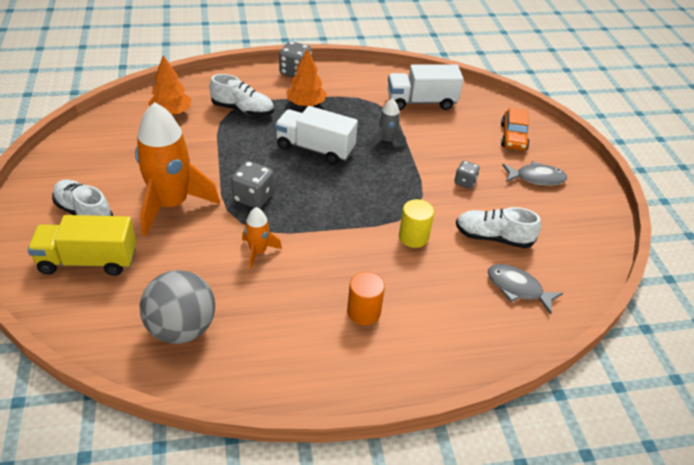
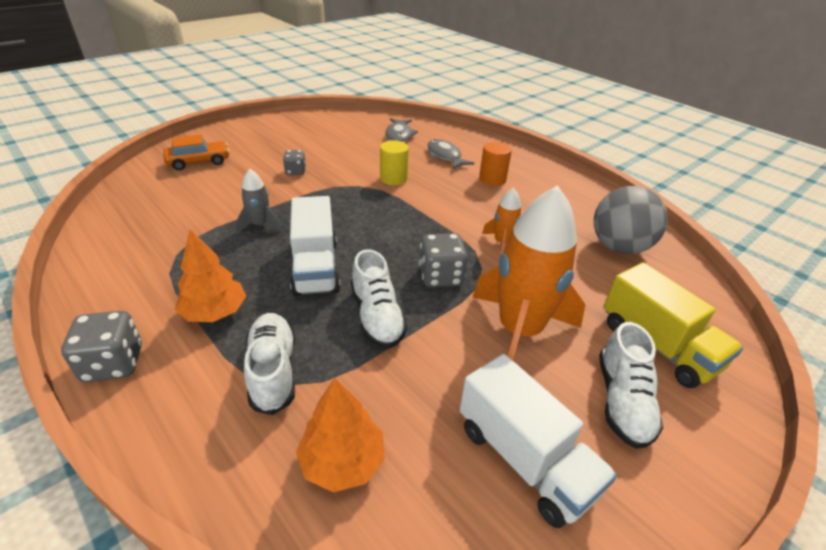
camera: 120 degrees left, 5 degrees down
white truck [388,65,463,110] -> white truck moved to [460,354,617,528]
white shoe [456,207,541,248] -> white shoe moved to [351,249,407,349]
grey fish [503,161,567,186] -> grey fish moved to [428,139,475,169]

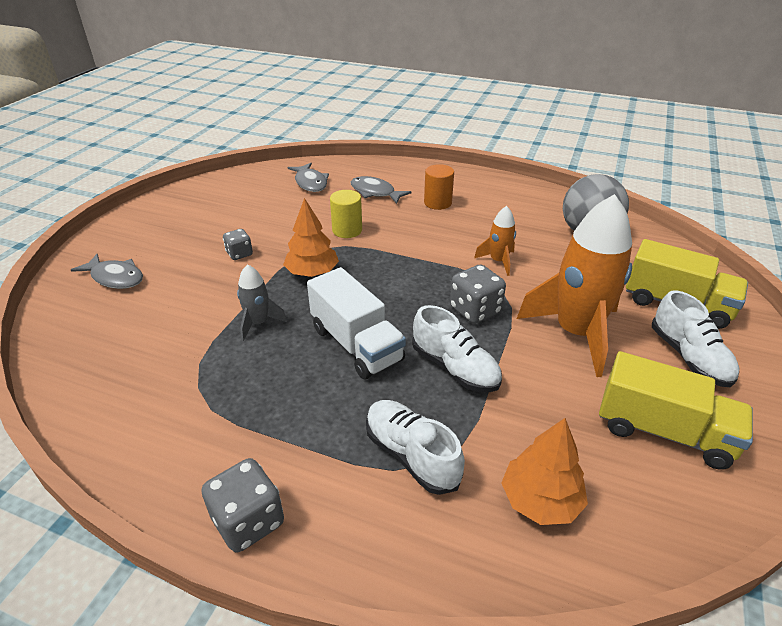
camera: 25 degrees left, 0 degrees up
orange car [163,134,230,170] -> grey fish [71,254,143,289]
orange tree [175,229,246,322] -> orange tree moved to [283,198,339,277]
white truck [460,354,617,528] -> yellow truck [599,351,753,470]

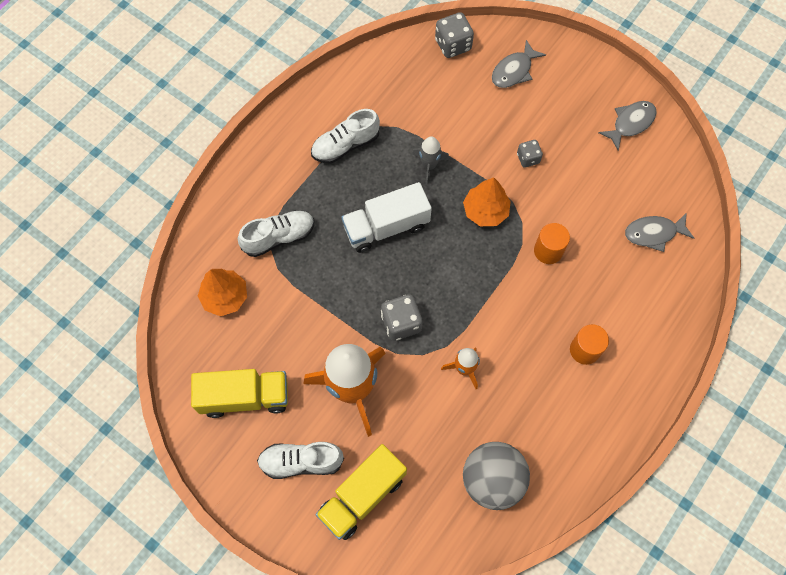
camera: 105 degrees right, 30 degrees up
grey dice [202,458,284,553] -> grey dice moved to [435,12,474,58]
yellow cylinder [330,190,362,238] -> orange cylinder [534,223,570,264]
grey fish [351,176,412,204] -> grey fish moved to [599,101,657,151]
white shoe [412,305,502,392] -> white shoe moved to [311,109,380,163]
yellow truck [599,351,753,470] -> yellow truck turned 135 degrees counterclockwise [191,369,288,418]

